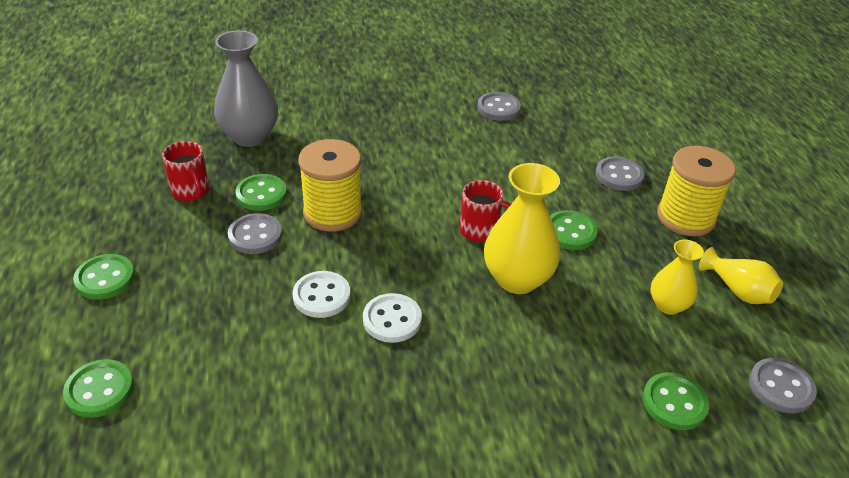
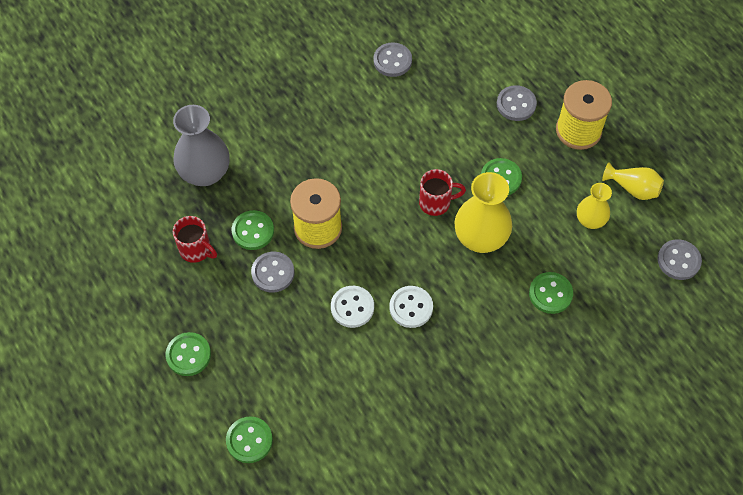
camera: 20 degrees left, 20 degrees up
green button [642,372,710,430] -> green button moved to [529,272,573,314]

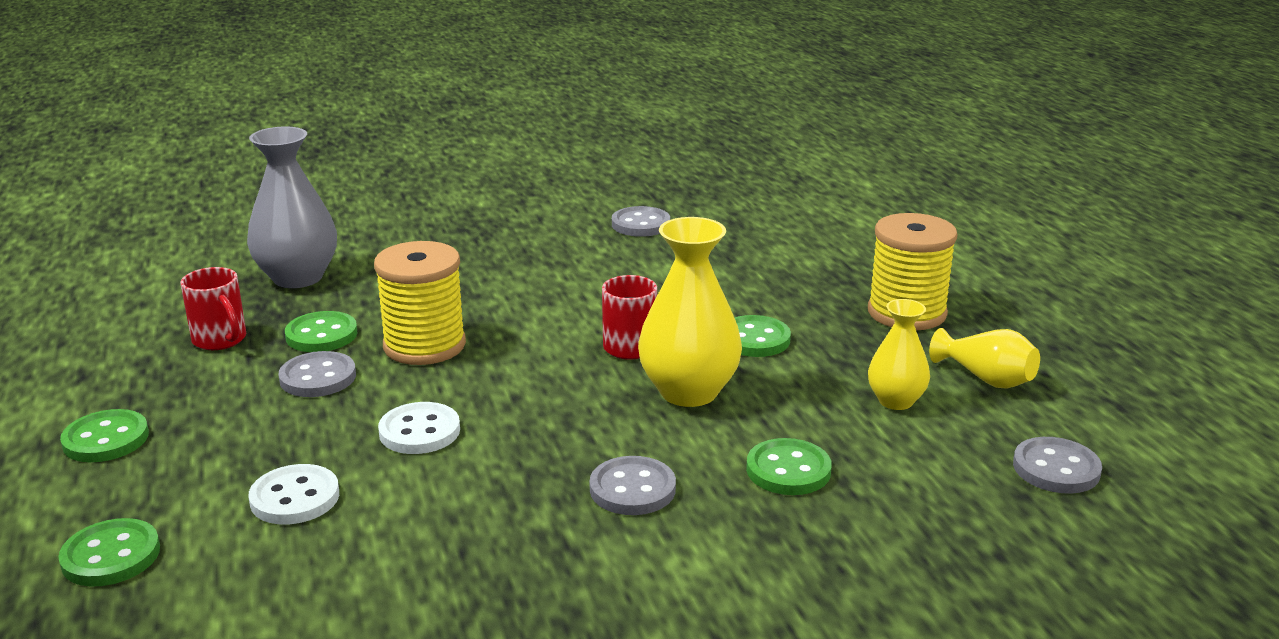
camera: 15 degrees right, 35 degrees down
white button [389,286,433,328] -> white button moved to [248,464,339,524]
grey button [497,85,537,121] -> grey button moved to [589,456,676,515]

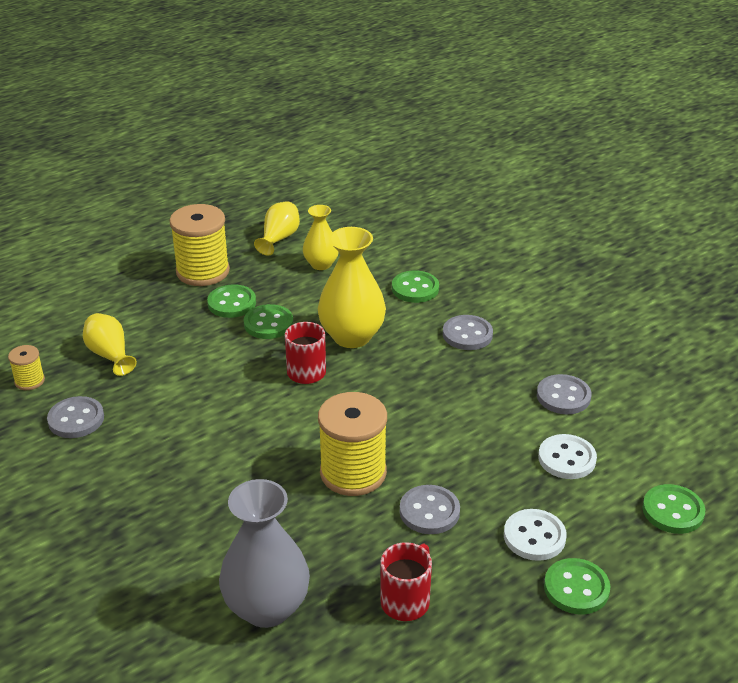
camera: 110 degrees left, 10 degrees up
green button [285,311,358,352] -> green button moved to [207,284,256,318]
white button [378,402,460,454] -> white button moved to [504,509,567,561]
grey button [1013,437,1102,494] -> grey button moved to [537,374,591,414]
none -> yellow spool [8,345,45,390]
none -> yellow vase [83,313,137,376]

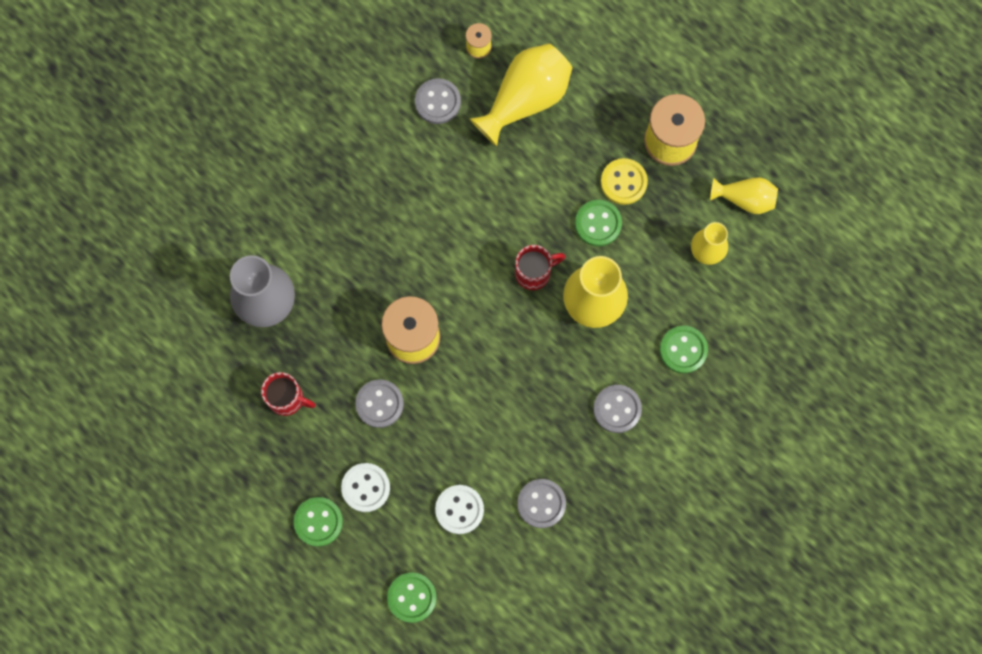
camera: 80 degrees right, 40 degrees up
yellow vase [83,313,137,376] -> yellow vase [470,43,572,146], size x1.70
green button [207,284,256,318] -> yellow button [601,158,648,205]

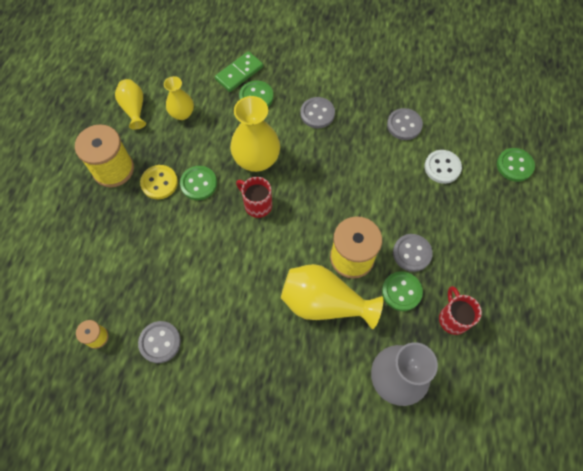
camera: 120 degrees left, 10 degrees down
green button [293,497,343,547] -> green button moved to [382,272,423,311]
white button [341,463,390,512] -> none
yellow vase [470,43,572,146] -> yellow vase moved to [281,264,383,329]
none -> green domino [215,51,263,92]

